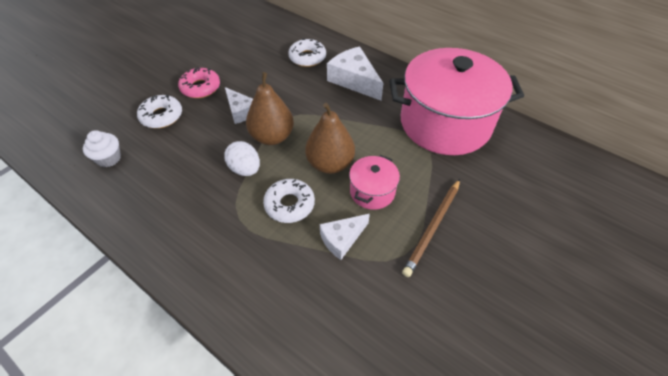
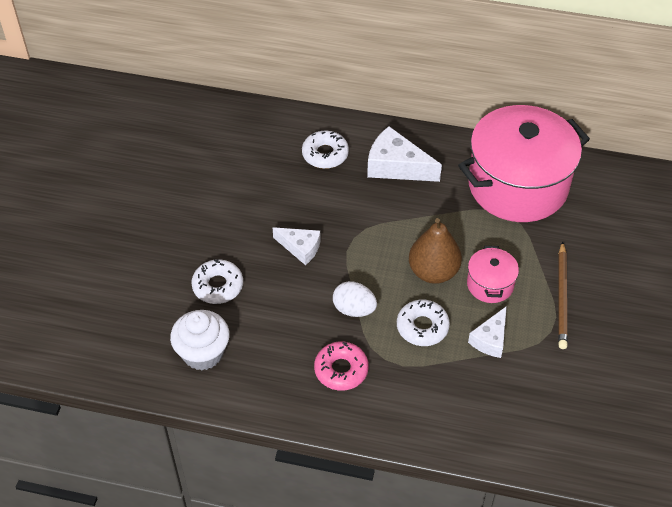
camera: 25 degrees left, 0 degrees up
white cupcake [83,130,121,167] -> white cupcake [170,310,230,370], size x1.53
pink donut [178,67,220,98] -> pink donut moved to [314,341,369,391]
brown pear [246,72,294,145] -> none

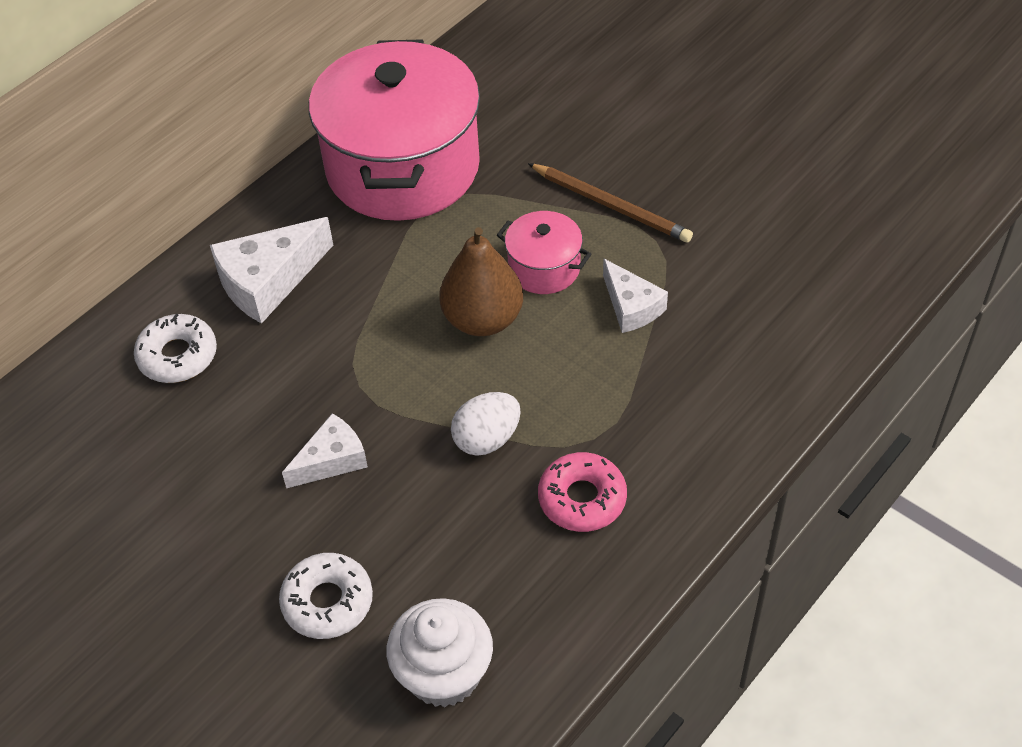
camera: 60 degrees left, 0 degrees up
white donut [397,300,450,346] -> none

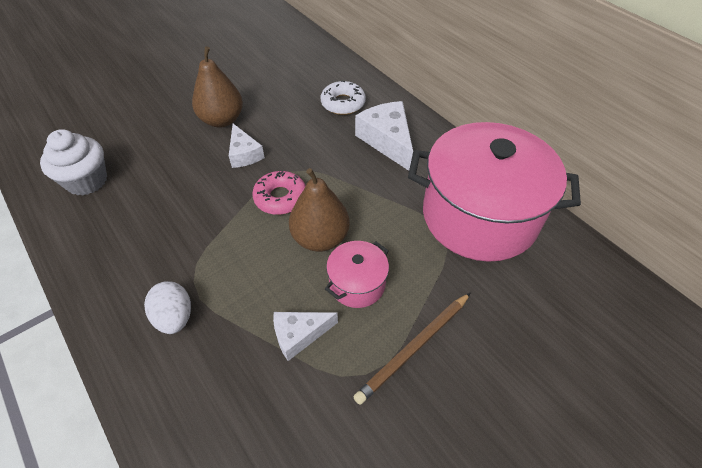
camera: 100 degrees right, 0 degrees up
white donut [279,553,373,639] -> none
white egg [451,392,521,456] -> white egg moved to [144,281,191,334]
pink donut [538,452,627,532] -> pink donut moved to [252,171,306,215]
none -> brown pear [192,46,243,128]

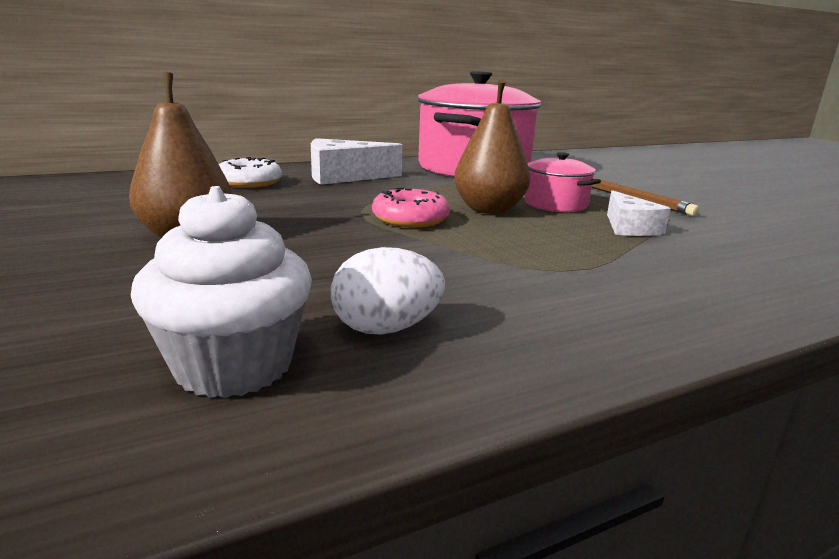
camera: 80 degrees left, 30 degrees down
white egg [144,281,191,334] -> white egg moved to [331,247,445,335]
white cheese [229,124,265,168] -> none

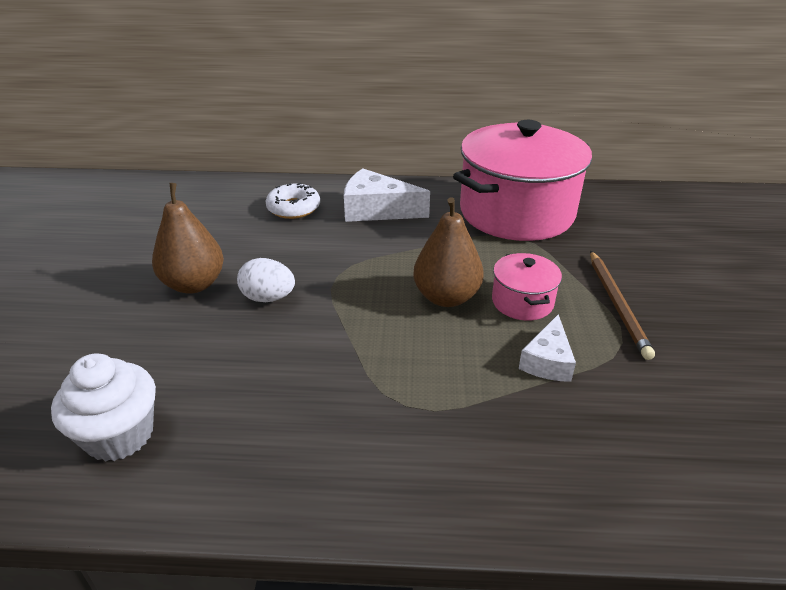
camera: 30 degrees right, 15 degrees up
white egg [331,247,445,335] -> white egg moved to [237,258,295,302]
pink donut [372,188,450,227] -> none

